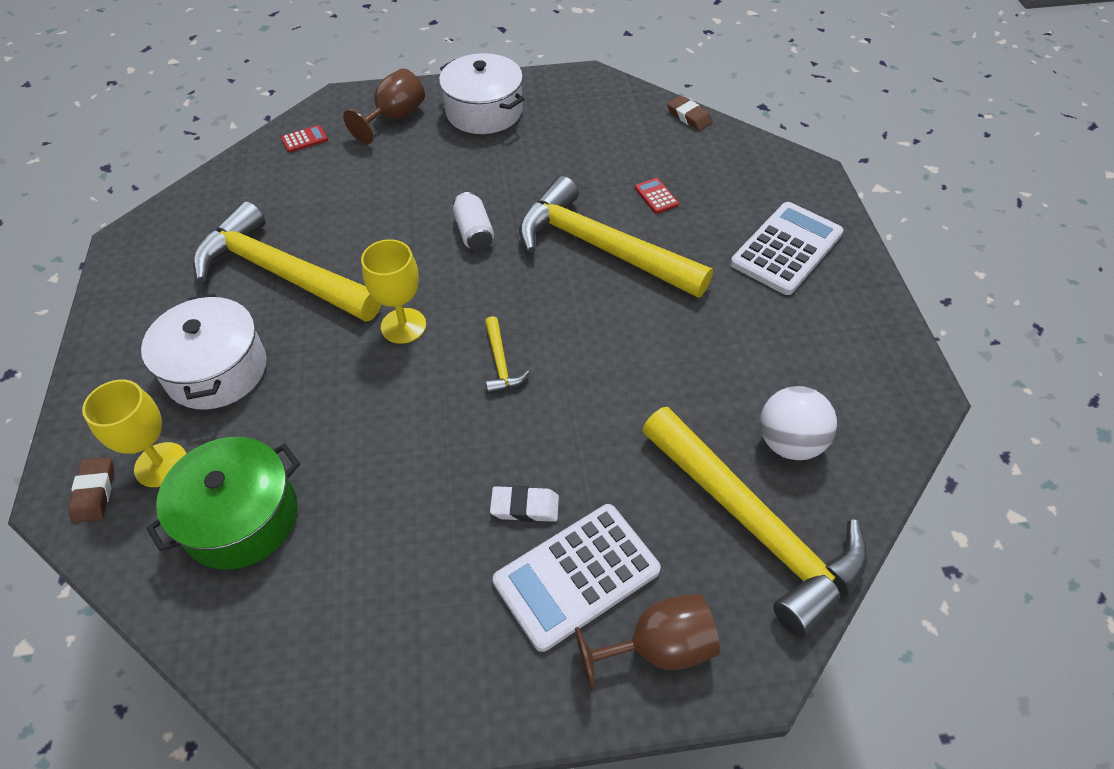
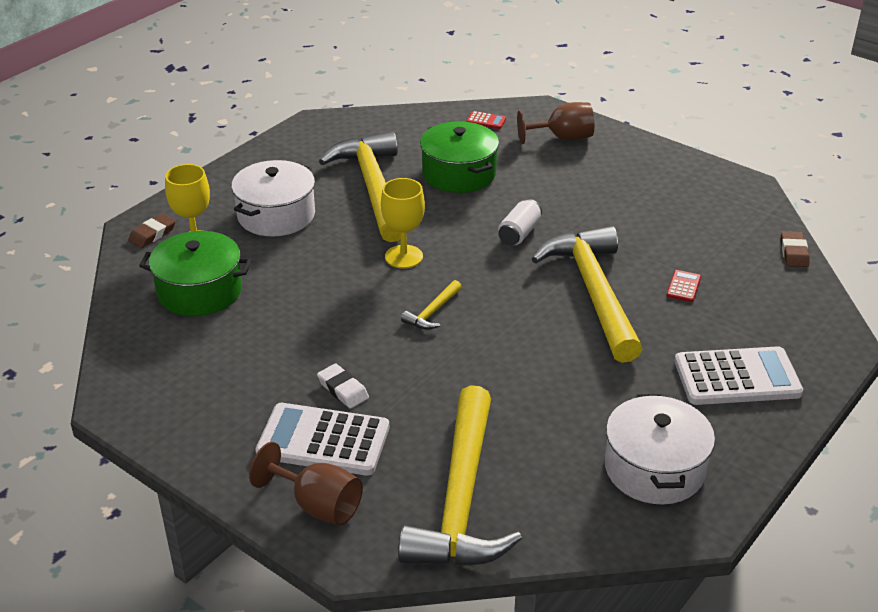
camera: 45 degrees right, 15 degrees down
white pot [439,53,525,134] -> white pot moved to [605,394,715,504]
white ball [760,386,837,460] -> none
none -> green pot [420,121,499,193]

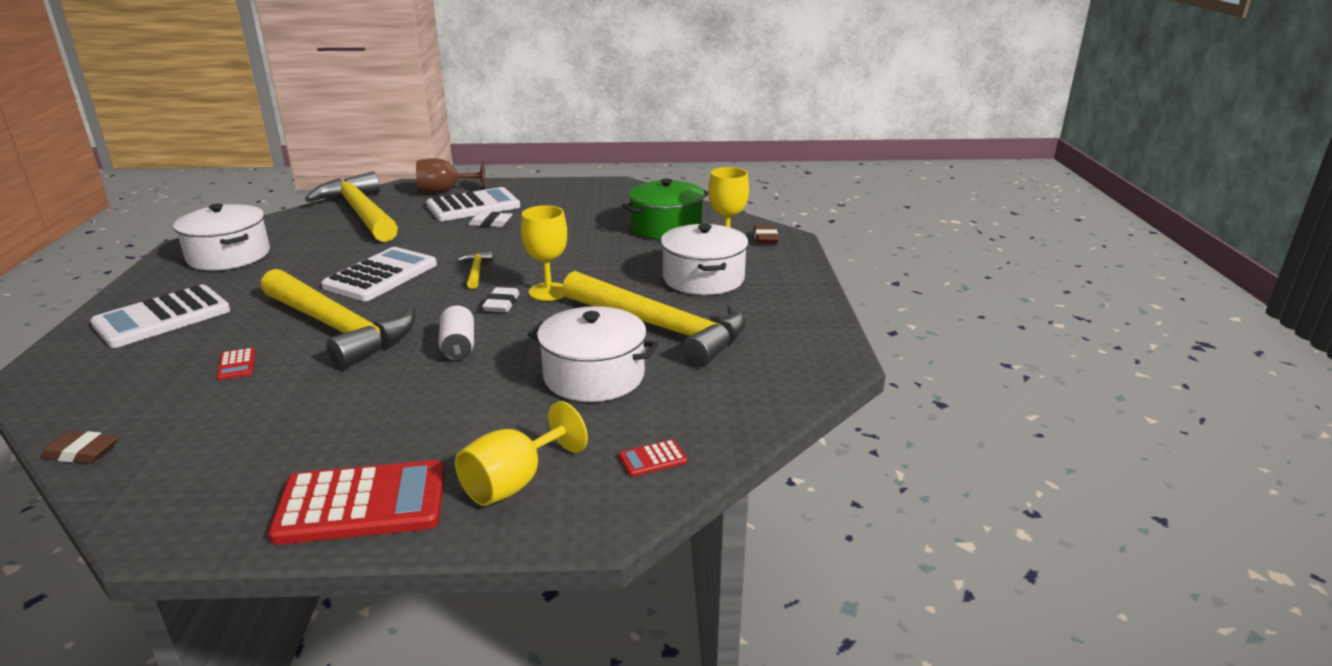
camera: 140 degrees right, 10 degrees down
green pot [420,121,499,193] -> white pot [528,306,658,402]
brown goblet [517,102,594,144] -> yellow goblet [455,401,588,506]
brown eraser [780,231,810,267] -> brown eraser turned 45 degrees counterclockwise [40,431,119,463]
none -> red calculator [268,460,445,545]
none -> white calculator [321,247,437,301]
none -> white eraser [482,287,520,312]

